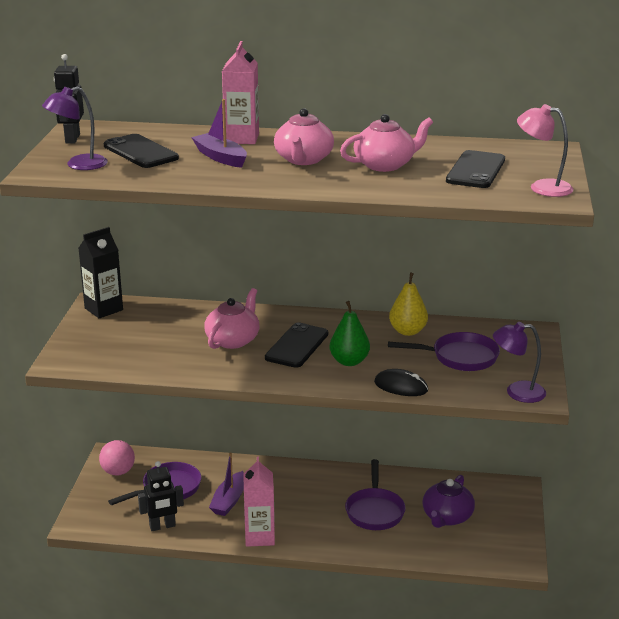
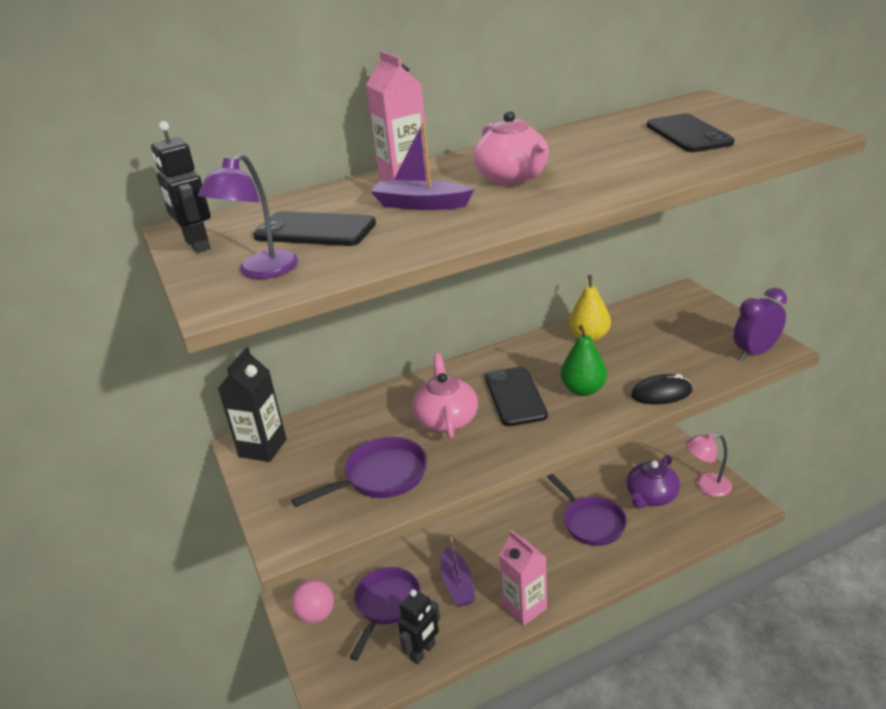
camera: 30 degrees left, 5 degrees up
pink teapot [340,114,433,172] -> none
purple pan [388,332,500,371] -> purple pan moved to [292,437,427,507]
purple teapot [423,475,475,528] -> purple teapot turned 45 degrees clockwise [626,455,680,509]
purple lamp [493,322,546,403] -> purple clock [734,288,787,360]
pink lamp [517,104,574,197] -> pink lamp moved to [686,433,732,497]

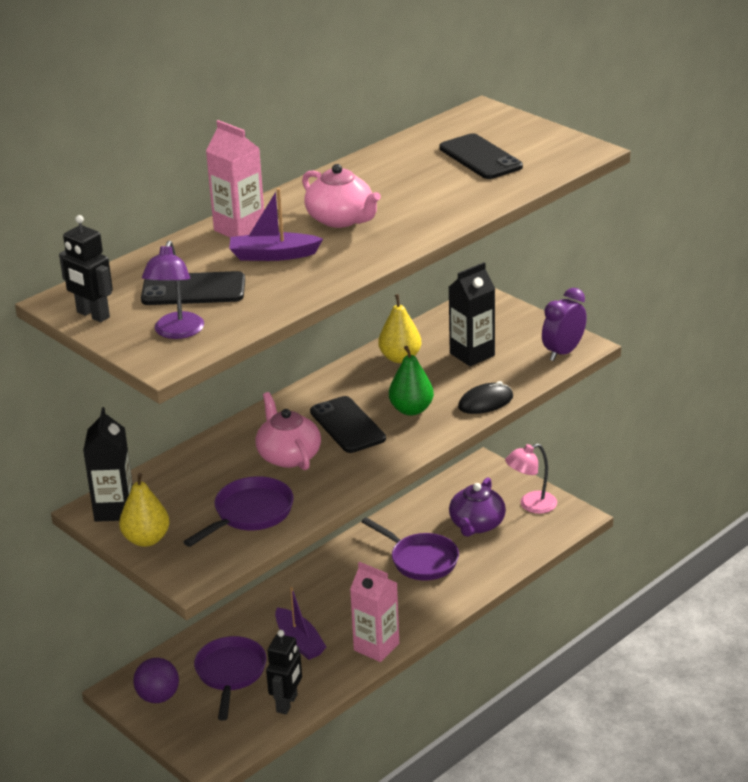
camera: 20 degrees left, 0 degrees up
pink ball [292,580,334,623] -> purple ball [133,658,179,703]
none -> yellow pear [119,473,169,547]
none -> black carton [449,262,495,366]

